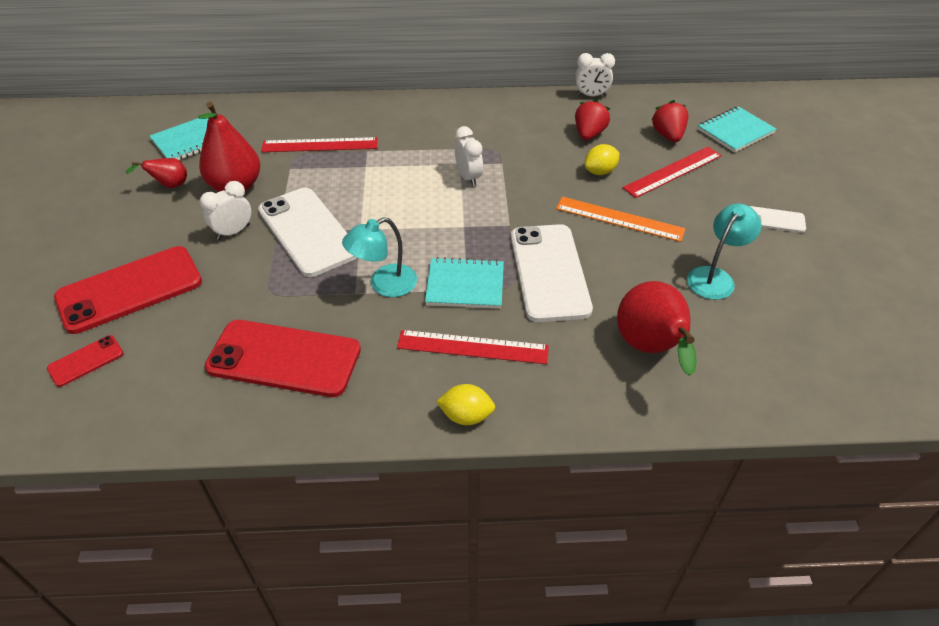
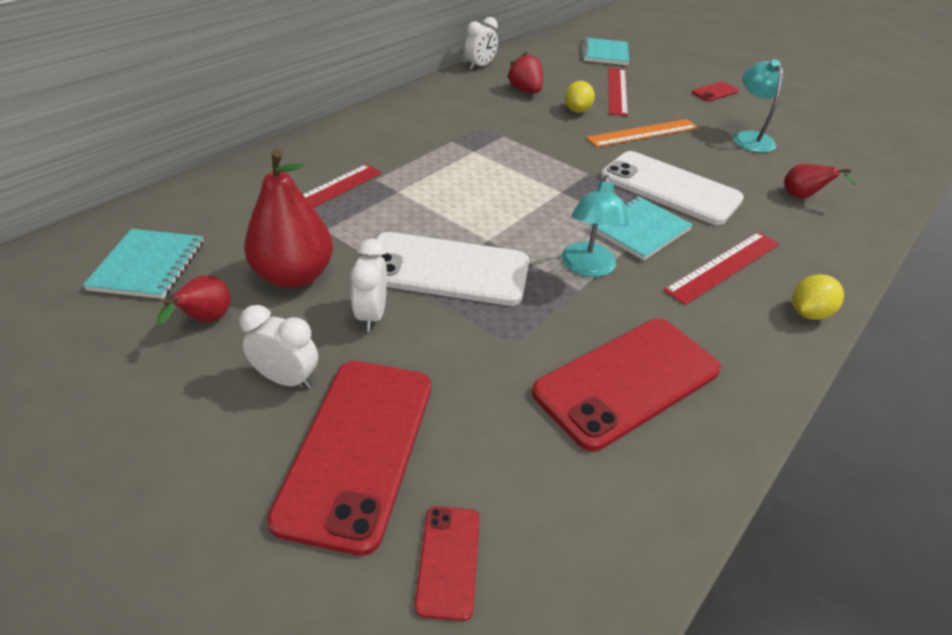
camera: 50 degrees left, 5 degrees down
white clock [455,126,483,186] -> white clock moved to [239,305,318,389]
red pear [617,281,697,376] -> red pear [784,164,857,199], size x0.52
red strawberry [651,100,688,142] -> none
white phone [750,206,806,233] -> red phone [692,82,739,101]

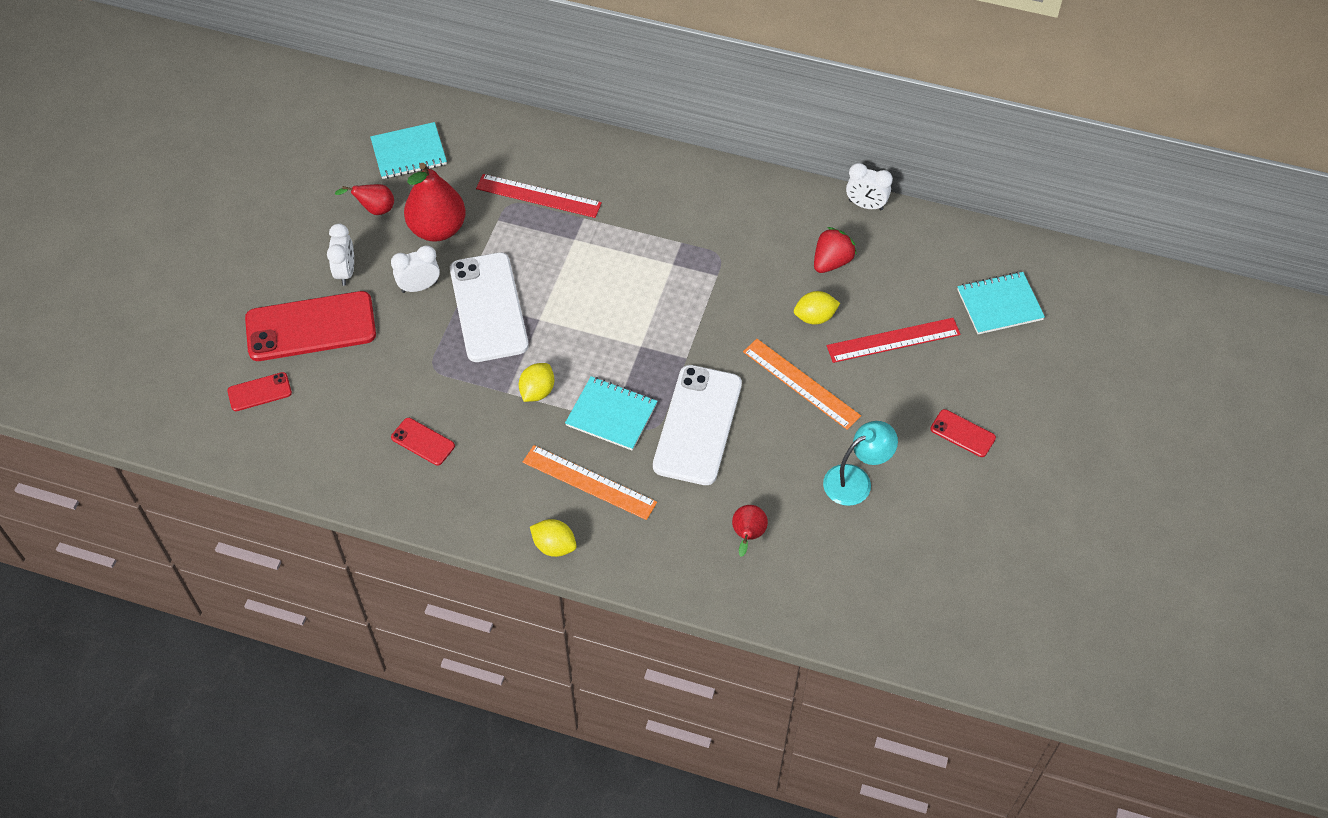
camera: 70 degrees right, 15 degrees up
red phone [532,319,721,451] -> red phone [391,418,455,466], size x0.47
turquoise lamp [561,175,629,277] -> yellow lemon [519,363,554,402]
red ruler [663,232,780,305] -> orange ruler [523,445,657,520]

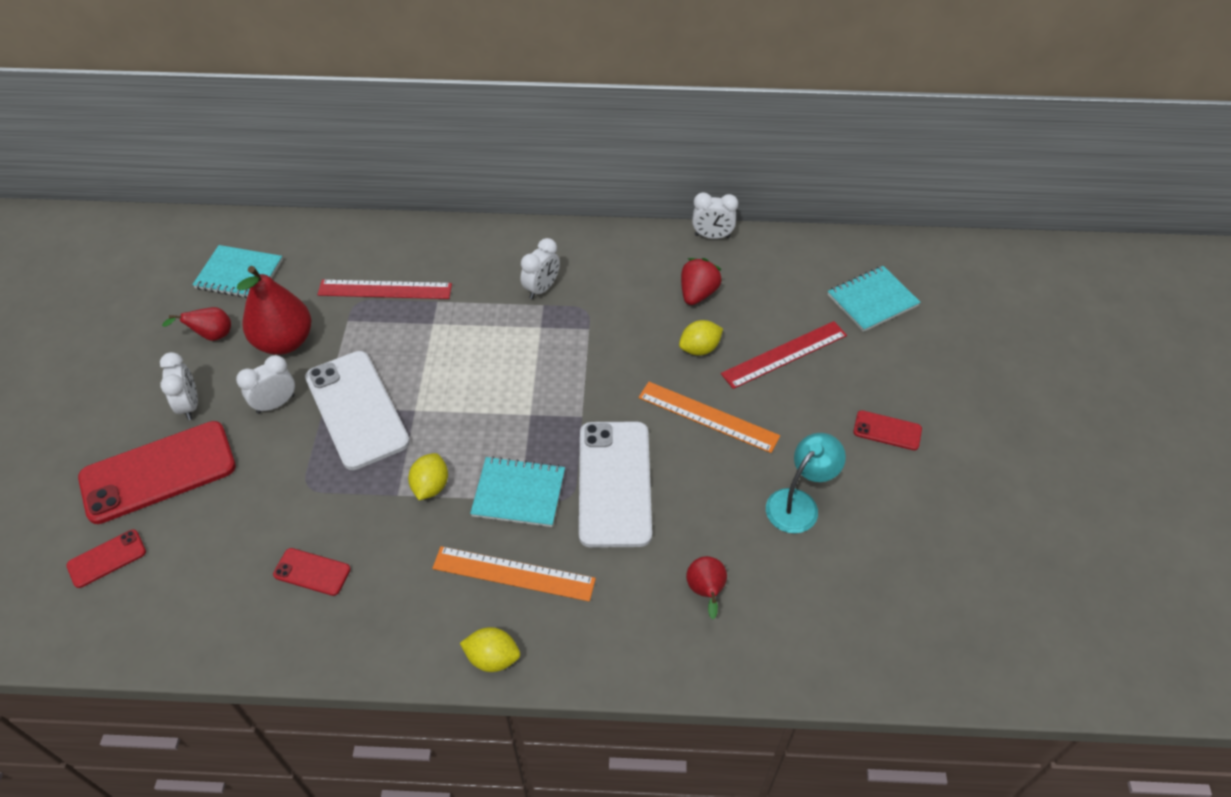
camera: 15 degrees left, 5 degrees down
turquoise notebook [370,122,447,179] -> turquoise notebook turned 45 degrees clockwise [192,245,283,298]
none -> white clock [520,238,560,299]

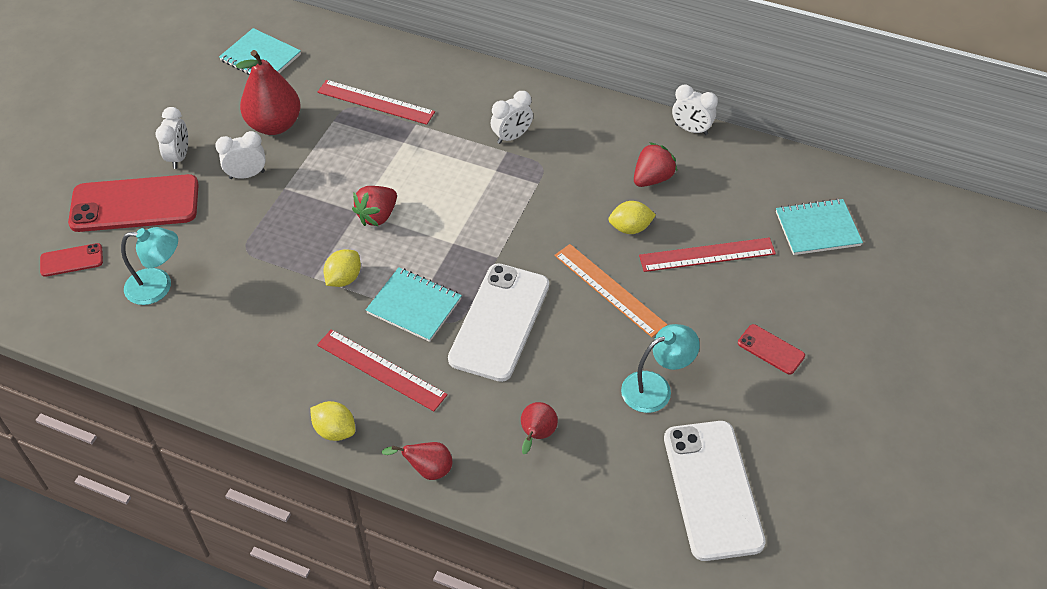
camera: 20 degrees right, 0 degrees up
red pear [162,307,231,341] -> red pear moved to [382,442,453,480]
red phone [273,548,351,596] -> none
white phone [305,351,410,470] -> white phone moved to [664,421,766,561]
orange ruler [432,546,596,602] -> red ruler [317,329,448,411]
none -> turquoise lamp [121,227,178,305]
none -> red strawberry [352,186,397,226]

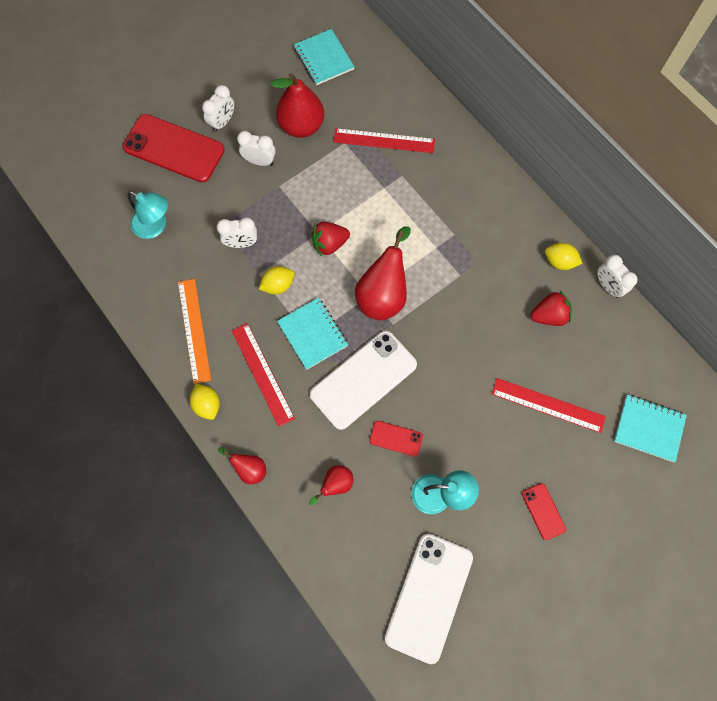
camera: 30 degrees right, 20 degrees up
red phone [40,243,103,277] -> red phone moved to [369,421,423,456]
red ruler [318,80,435,125] -> red ruler turned 45 degrees counterclockwise [333,128,435,153]
white clock [491,91,533,144] -> white clock moved to [217,217,257,248]
orange ruler [554,244,667,337] -> orange ruler moved to [178,279,211,384]
yellow lemon [608,201,656,234] -> yellow lemon moved to [545,243,582,270]
none -> red pear [355,226,411,320]

